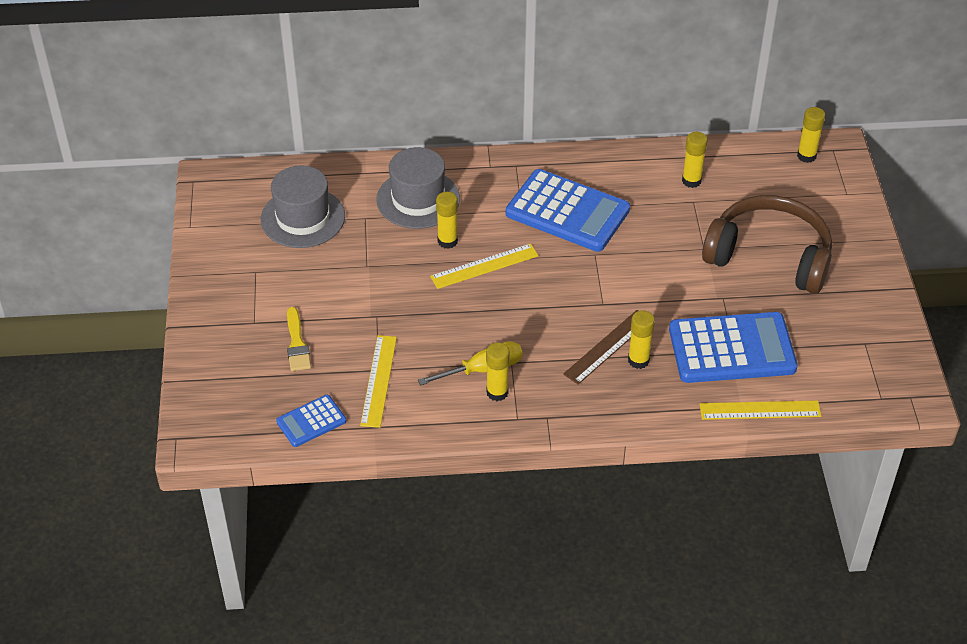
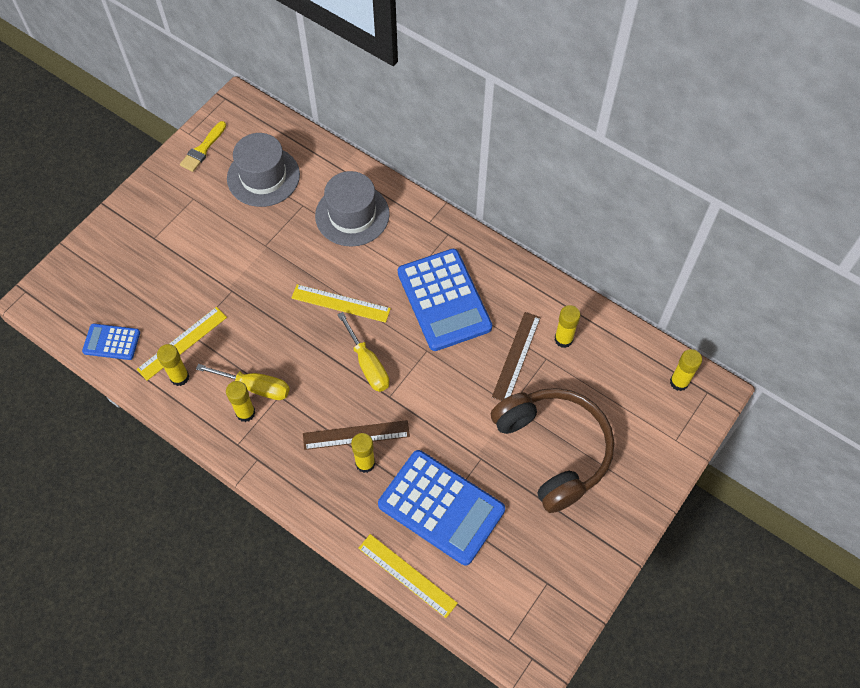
camera: 40 degrees right, 15 degrees up
yellow brush [287,307,311,371] -> yellow brush moved to [180,121,226,172]
yellow glue stick [436,192,458,249] -> yellow glue stick moved to [157,344,189,386]
none -> yellow screwdriver [337,312,389,392]
none -> brown ruler [492,312,541,401]

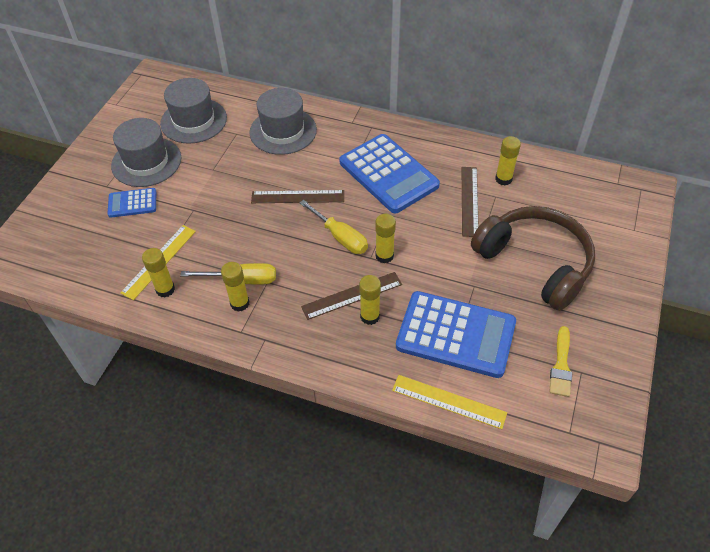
camera: 15 degrees left, 10 degrees down
blue calculator [82,323,140,360] -> blue calculator moved to [107,188,156,218]
yellow brush [180,121,226,172] -> yellow brush moved to [549,326,572,397]
yellow ruler [292,284,391,323] -> brown ruler [251,190,344,203]
yellow glue stick [670,349,702,391] -> yellow glue stick moved to [375,214,396,263]
none -> grey hat [111,118,181,187]

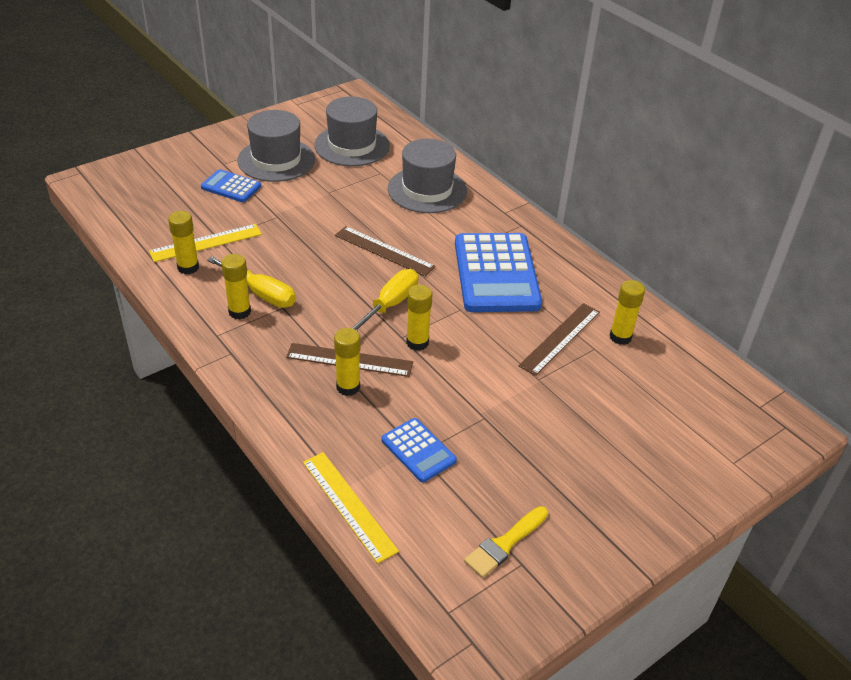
camera: 30 degrees right, 10 degrees down
yellow screwdriver [300,200,368,254] -> yellow screwdriver turned 135 degrees counterclockwise [351,269,419,331]
blue calculator [396,291,516,378] -> blue calculator [381,418,457,482], size x0.50
brown headphones [471,206,595,311] -> none

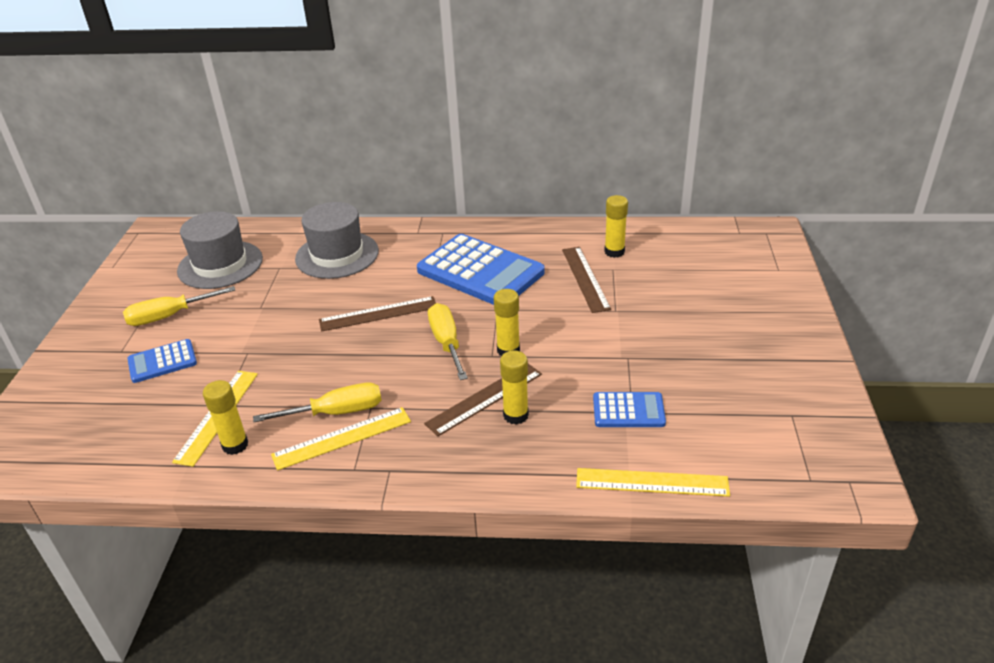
camera: 45 degrees left, 5 degrees down
yellow glue stick [221,254,251,320] -> yellow ruler [271,407,411,471]
grey hat [237,110,315,182] -> yellow screwdriver [123,286,235,326]
yellow brush [464,506,548,578] -> none

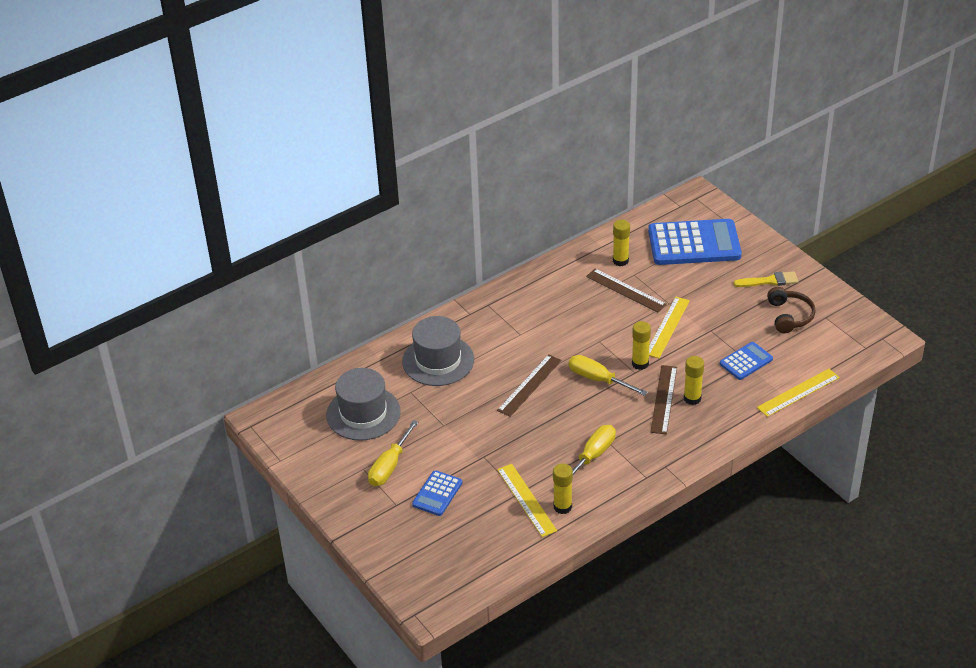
camera: 40 degrees left, 5 degrees up
yellow ruler [271,407,411,471] -> yellow ruler moved to [649,297,690,358]
blue calculator [417,234,545,305] -> blue calculator moved to [648,219,742,265]
none -> yellow brush [734,271,798,287]
none -> brown headphones [767,287,816,333]

